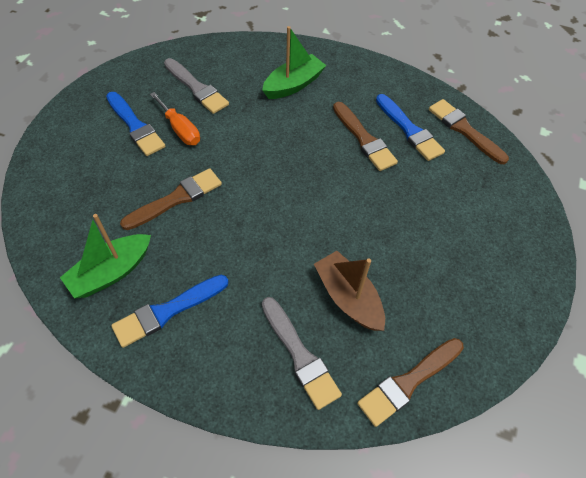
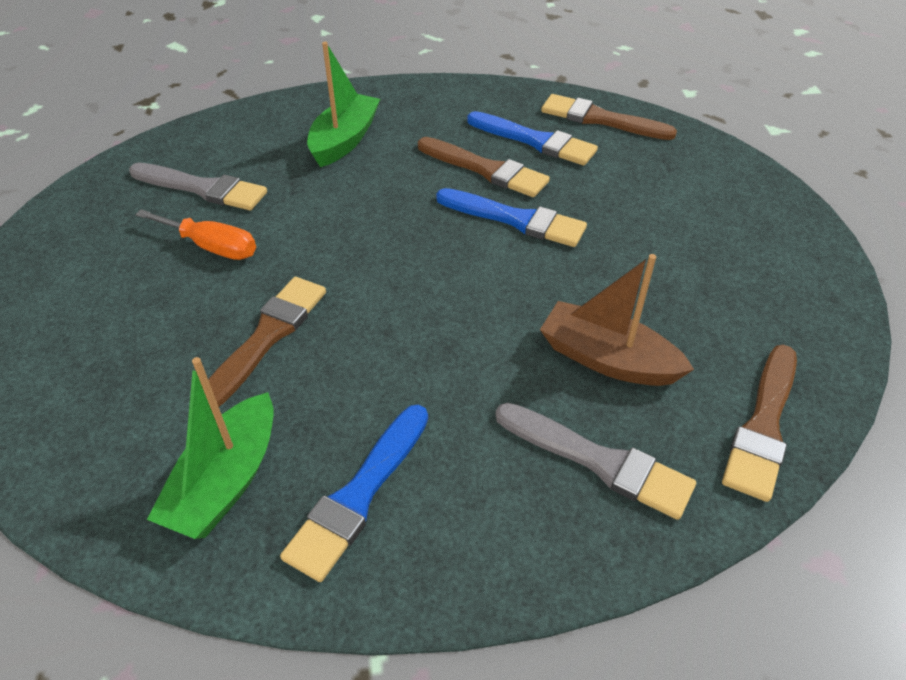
camera: 25 degrees left, 10 degrees down
blue brush [106,92,165,156] -> blue brush moved to [436,188,587,247]

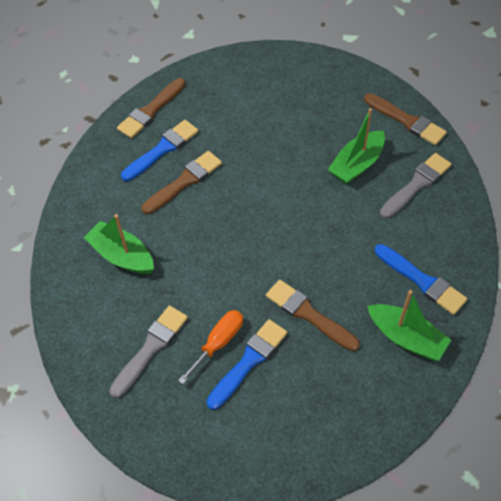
camera: 75 degrees left, 10 degrees up
blue brush [436,188,587,247] -> blue brush moved to [206,319,287,410]
brown boat [540,254,694,386] -> green boat [328,108,385,184]

